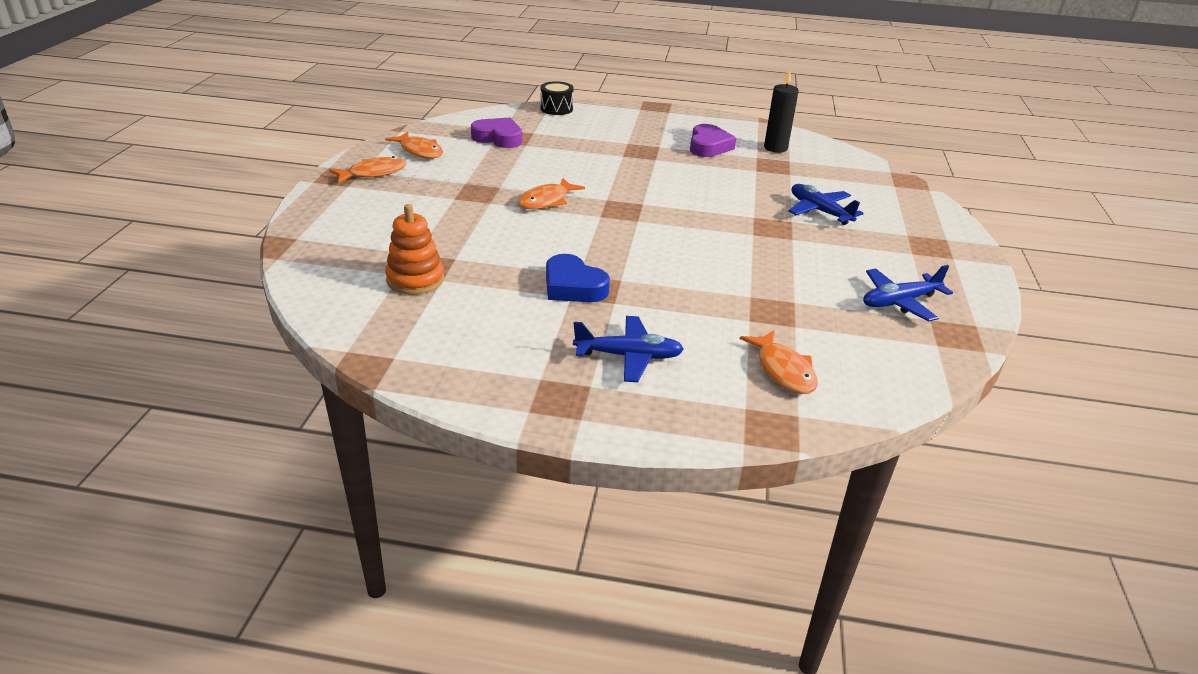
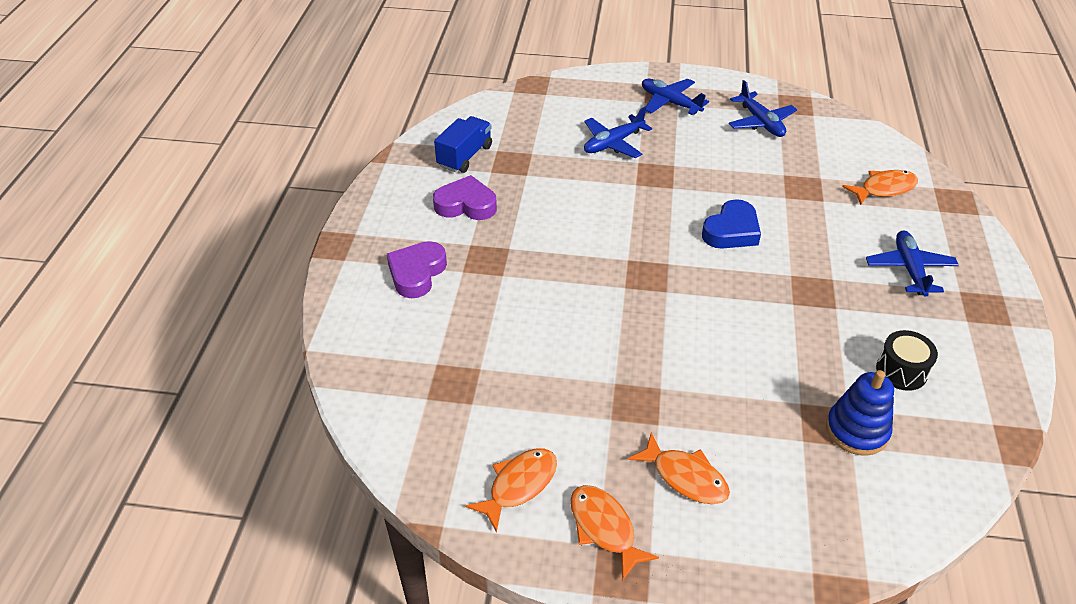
camera: 90 degrees left, 10 degrees up
orange stacking toy [385,204,444,295] -> blue stacking toy [826,370,894,456]
purple heart [471,118,522,148] -> purple heart moved to [387,241,447,298]
orange fish [518,178,585,209] -> orange fish moved to [628,432,730,504]
black drum [540,81,574,115] -> black drum moved to [876,330,938,391]
blue heart [546,254,610,302] -> blue heart moved to [702,199,761,249]
black candle [764,69,799,153] -> blue truck [434,116,492,173]
none -> blue plane [642,79,709,115]

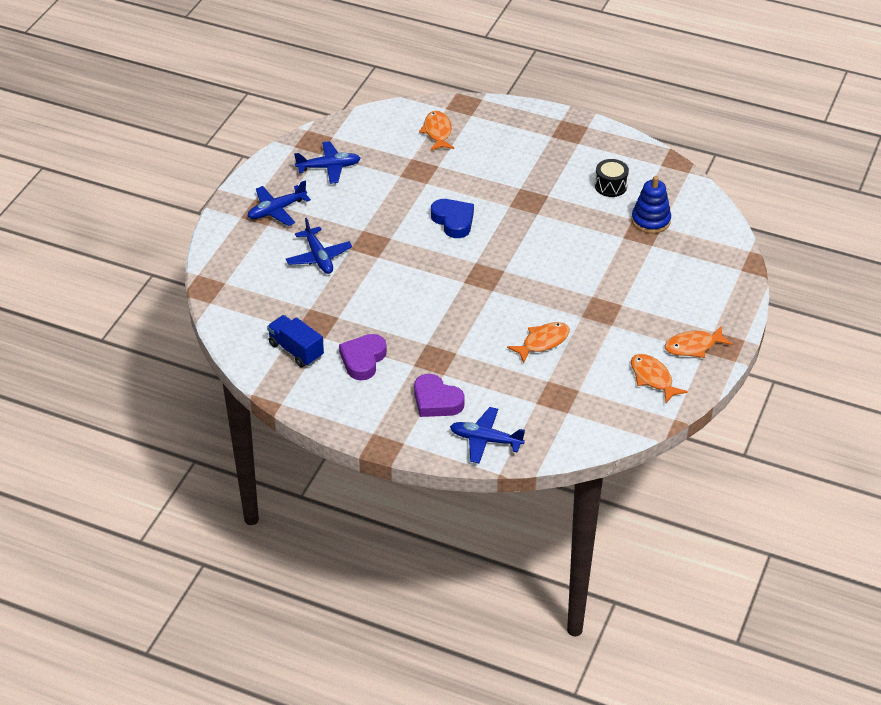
camera: 75 degrees left, 0 degrees up
orange fish [628,432,730,504] -> orange fish moved to [507,322,570,363]
blue plane [866,231,959,297] -> blue plane moved to [450,407,525,463]

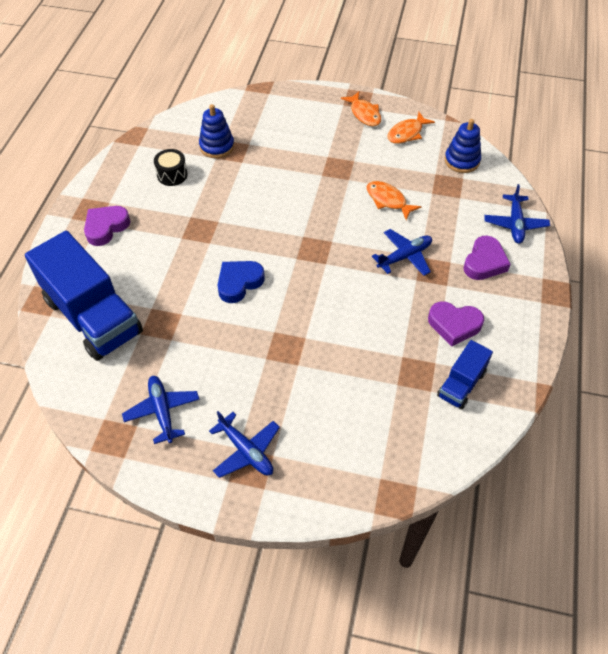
camera: 100 degrees left, 10 degrees up
blue plane [286,218,352,274] -> blue plane moved to [372,229,432,276]
orange fish [419,111,454,151] -> blue truck [25,231,143,361]
none -> purple heart [84,206,130,246]
none -> blue stacking toy [445,119,481,173]

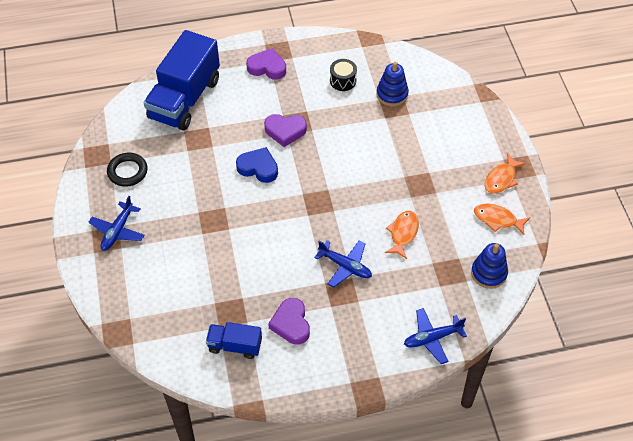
camera: 65 degrees right, 0 degrees up
blue plane [122,376,200,444] -> black ring [107,153,148,187]
purple heart [463,236,511,280] -> purple heart moved to [264,114,307,147]

